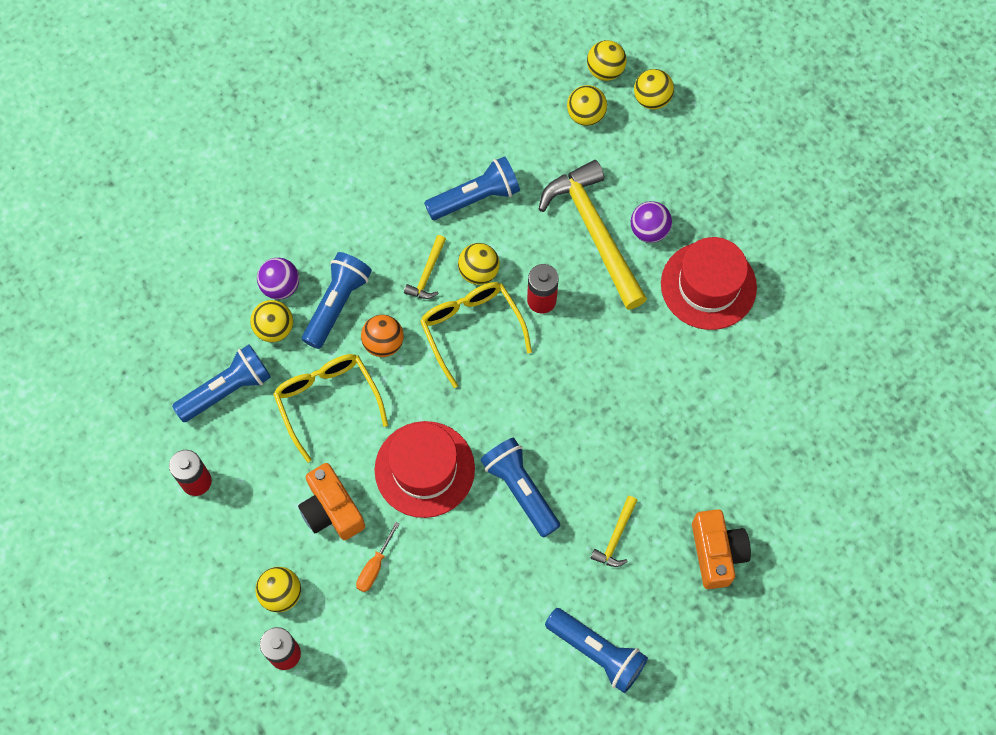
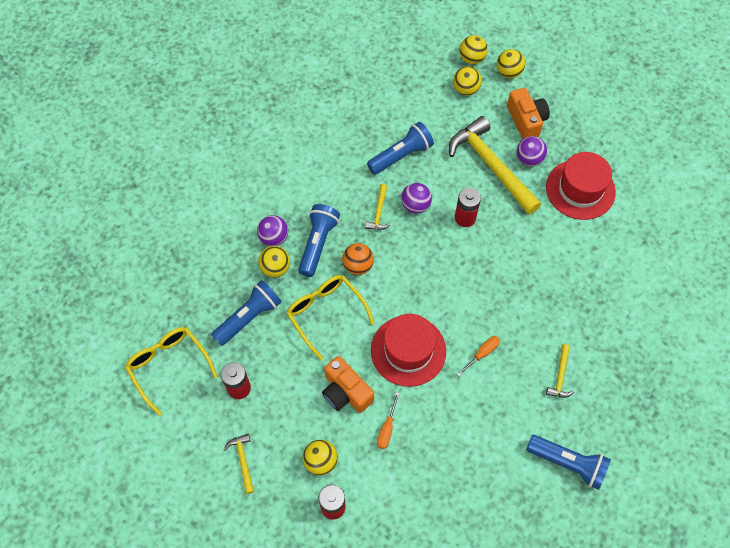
camera: 10 degrees left, 5 degrees down
yellow glasses [420,282,532,388] -> yellow glasses moved to [125,327,218,416]
yellow ball [458,243,500,285] -> purple ball [401,183,432,214]
blue flashlight [480,438,560,538] -> orange screwdriver [457,336,500,376]
orange camera [692,509,751,589] -> orange camera moved to [507,88,550,139]
none -> yellow hammer [224,433,254,494]

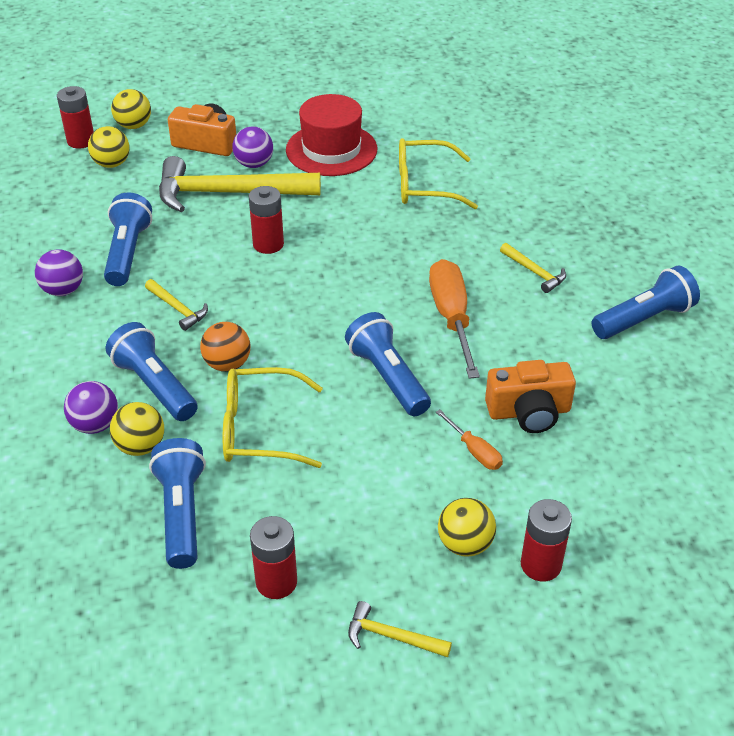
camera: 55 degrees left, 20 degrees down
yellow glasses [125,327,218,416] -> yellow glasses moved to [399,138,478,209]
orange camera [322,356,374,413] -> orange camera moved to [485,360,576,433]
red hat [371,314,446,387] -> blue flashlight [345,312,431,416]
purple ball [401,183,432,214] -> purple ball moved to [35,249,83,296]
orange screwdriver [457,336,500,376] -> orange screwdriver [429,259,480,379], size x1.98
yellow ball [459,35,488,64] -> red battery [57,86,94,149]

